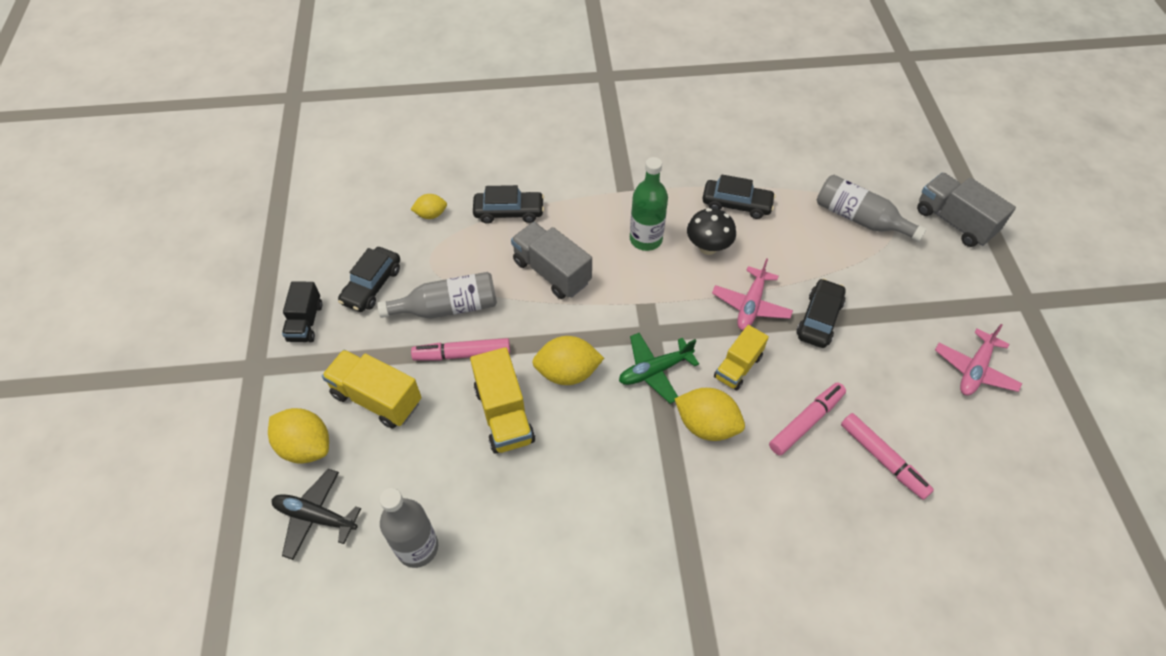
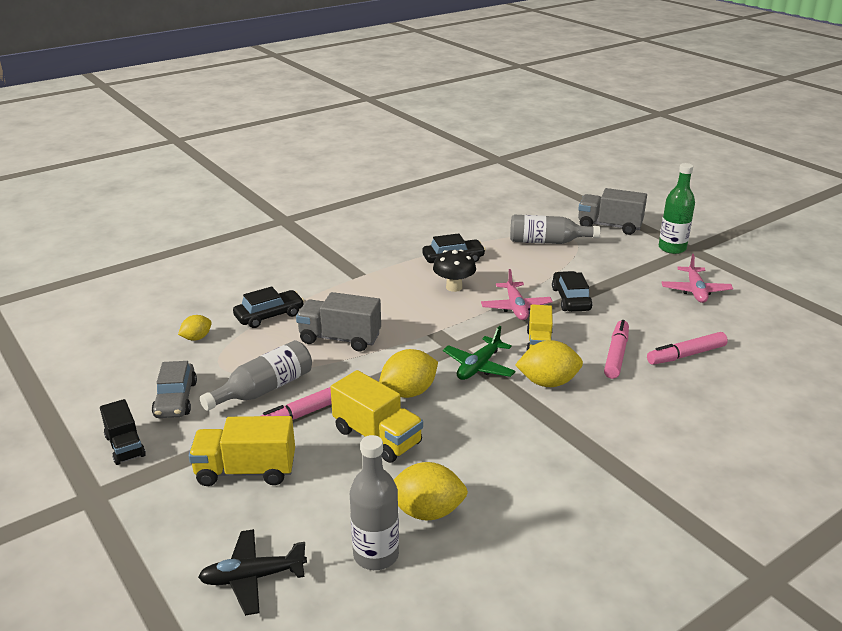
camera: 30 degrees left, 25 degrees down
yellow lemon [268,408,329,464] -> yellow lemon moved to [394,462,468,520]
black car [338,247,400,312] -> grey car [152,361,197,418]
green bottle [630,157,668,251] -> green bottle moved to [659,163,695,254]
pink marker [841,413,934,500] -> pink marker turned 135 degrees clockwise [647,332,728,364]

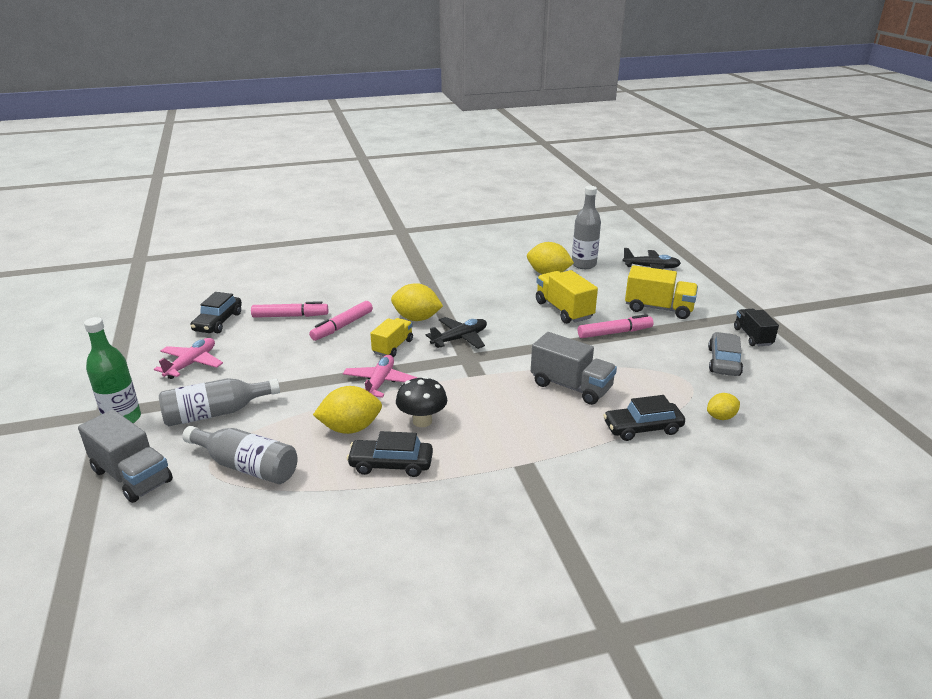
camera: 160 degrees left, 0 degrees up
grey bottle [200,340,312,411] -> grey bottle moved to [159,378,280,426]
yellow lemon [379,349,438,398] -> yellow lemon moved to [313,386,382,434]
green plane [443,326,516,380] -> black plane [426,317,487,349]
black car [552,271,593,312] -> black car moved to [191,292,242,333]

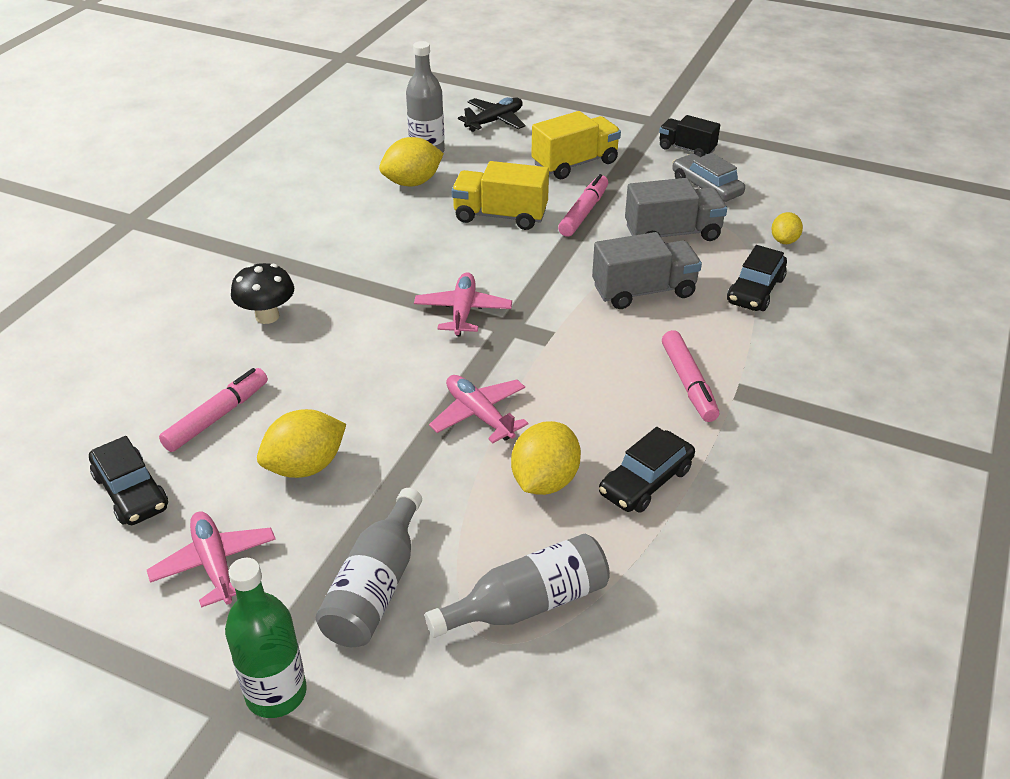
camera: 50 degrees left, 10 degrees up
grey truck [78,409,173,503] -> grey truck moved to [625,178,727,241]
pink marker [309,301,373,341] -> pink marker moved to [662,330,719,422]
yellow truck [370,318,413,357] -> none
yellow lemon [391,283,443,321] -> yellow lemon moved to [257,409,346,478]
black mushroom [396,376,447,427] -> black mushroom moved to [231,263,294,324]
black plane [426,317,487,349] -> pink plane [414,272,512,336]

